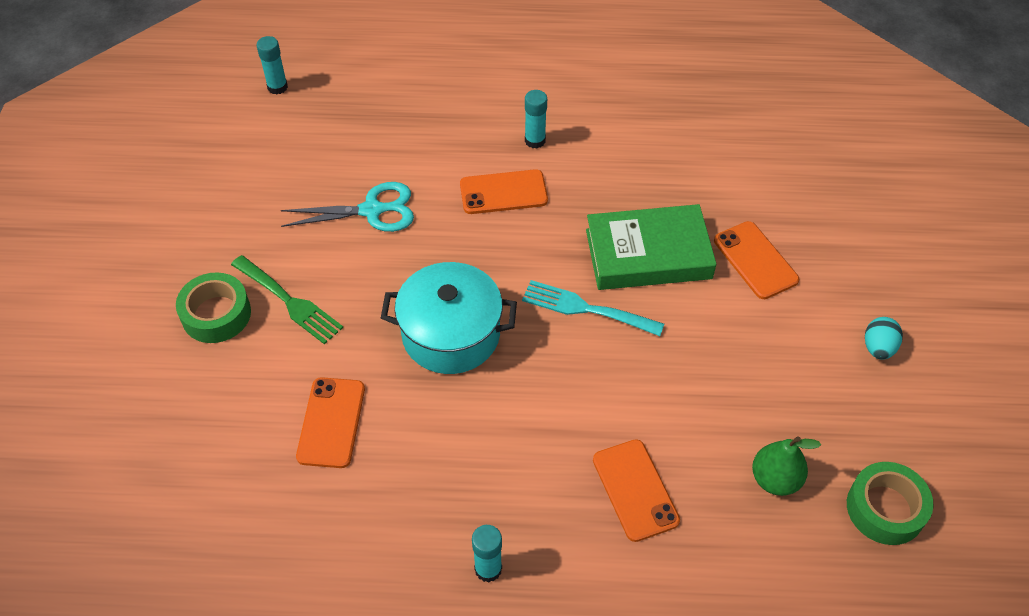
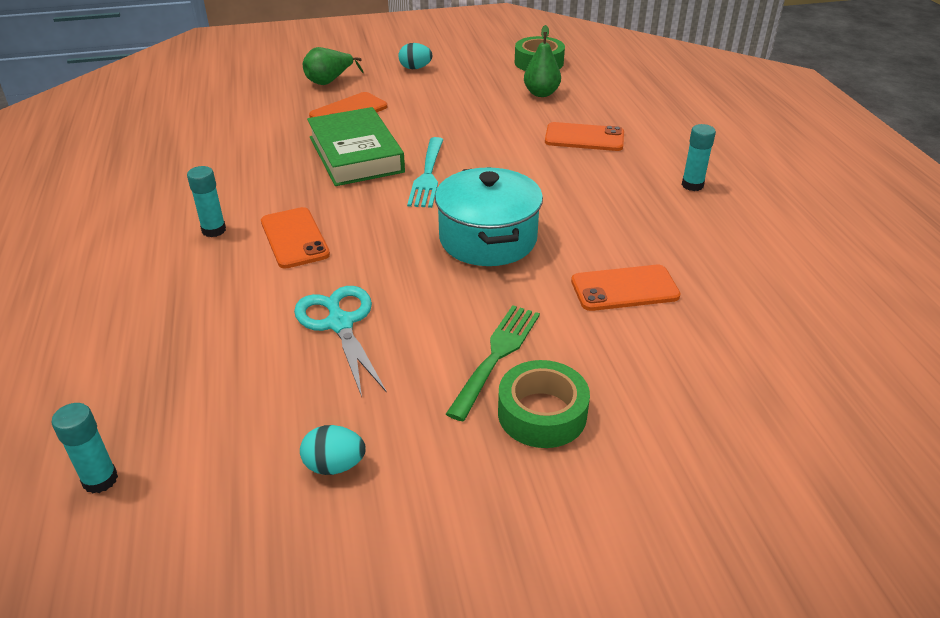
camera: 105 degrees left, 15 degrees down
orange phone [593,439,680,542] -> orange phone turned 45 degrees clockwise [545,122,624,151]
none -> turquoise egg [300,425,366,475]
none -> green pear [303,47,364,85]

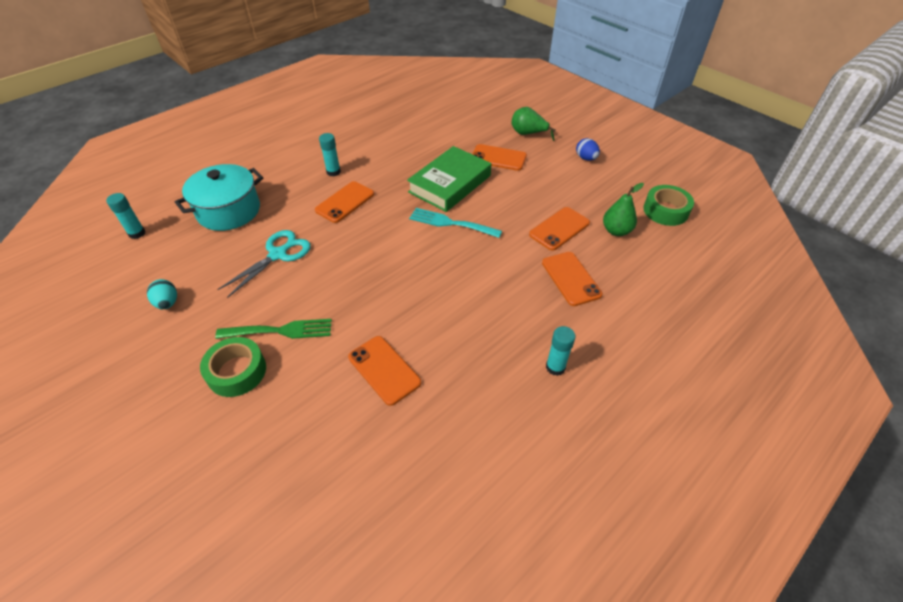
camera: 60 degrees right, 10 degrees up
turquoise egg [398,43,432,69] -> blue egg [576,138,600,161]
turquoise fork [407,137,443,208] -> turquoise fork turned 45 degrees clockwise [409,208,502,238]
turquoise pot [435,167,543,266] -> turquoise pot moved to [175,164,263,231]
none -> orange phone [529,207,590,251]

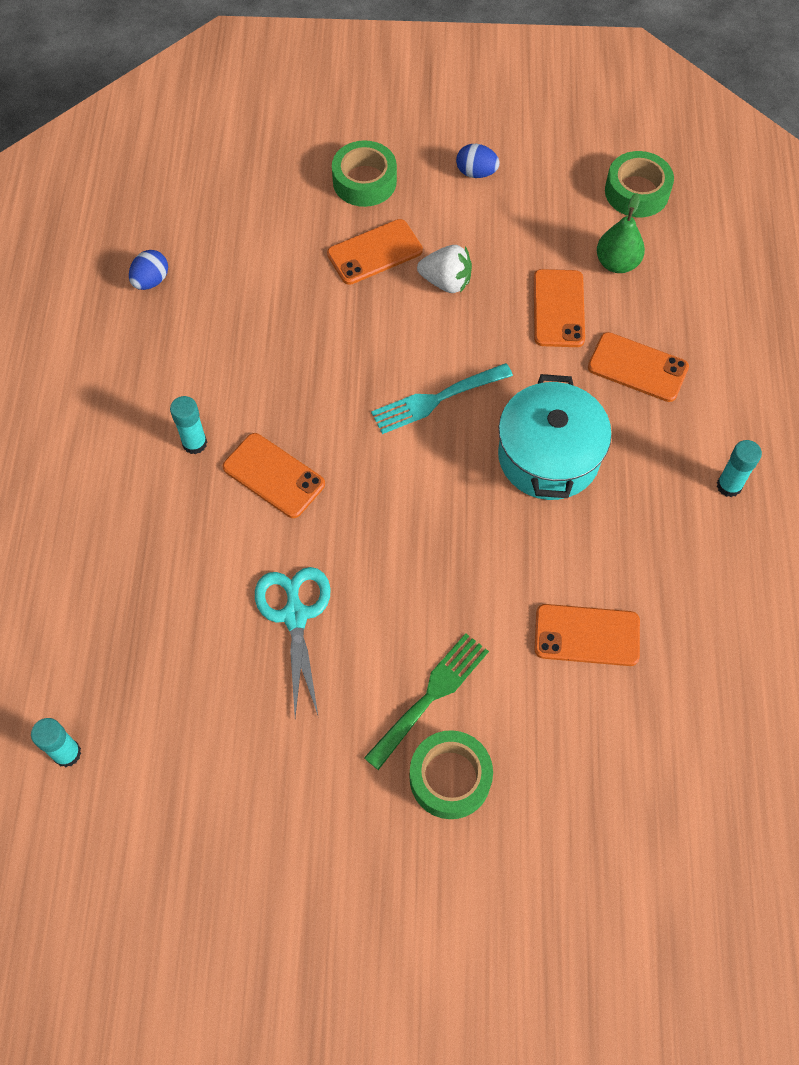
camera: 45 degrees left, 15 degrees up
turquoise egg [147,279,177,309] -> none
turquoise pot [175,164,263,231] -> turquoise pot moved to [498,374,612,500]
orange phone [315,181,374,223] -> orange phone turned 45 degrees counterclockwise [223,433,325,518]
green book [407,146,491,212] -> none
green pear [512,107,556,141] -> green tape [332,140,397,207]
none -> blue egg [129,250,168,290]
none -> white strawberry [417,245,472,293]

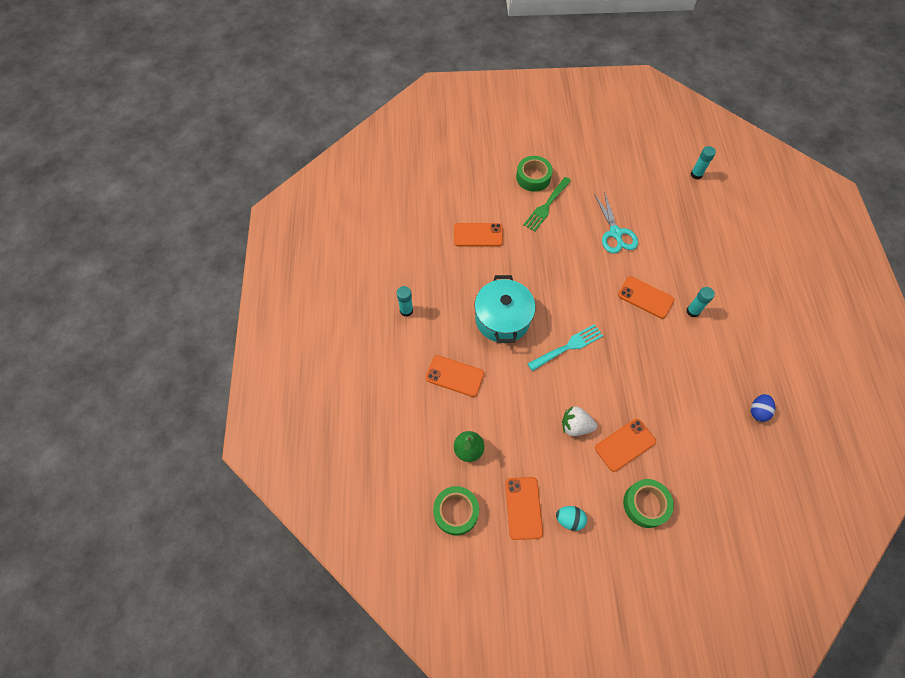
camera: 175 degrees right, 0 degrees up
blue egg [456,144,500,178] -> turquoise egg [556,506,587,531]
orange phone [534,269,585,347] -> orange phone moved to [505,477,543,540]

